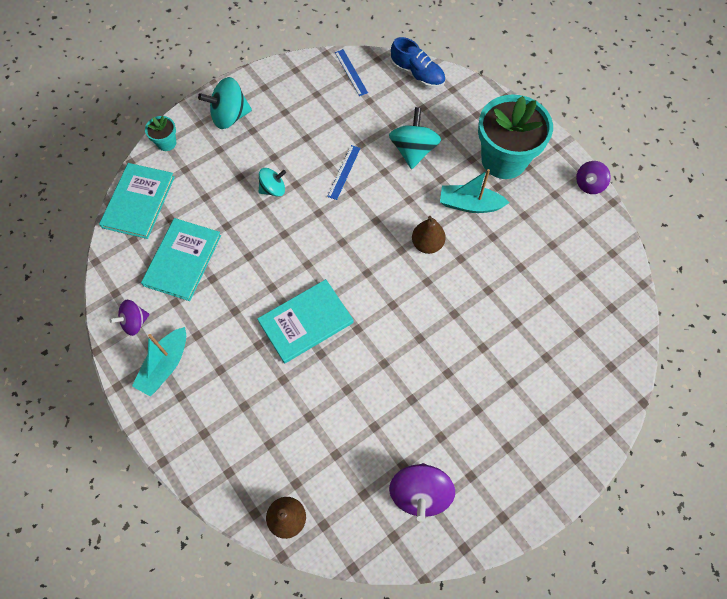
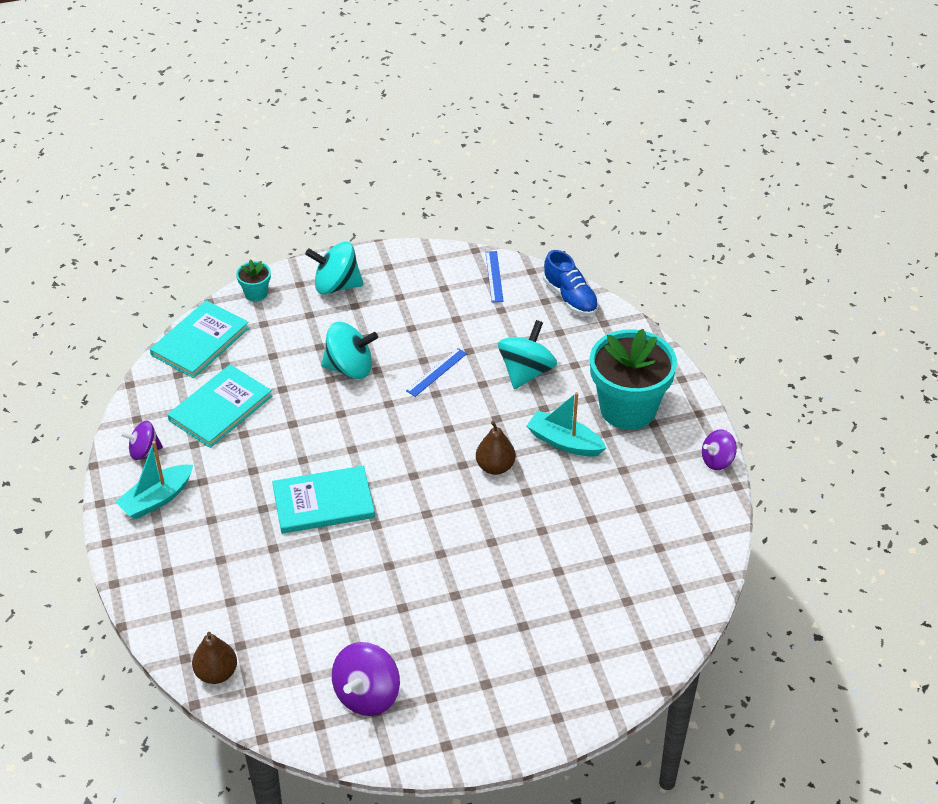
camera: 20 degrees right, 20 degrees down
turquoise spinning top [259,168,286,197] -> turquoise spinning top [321,322,378,379], size x1.60

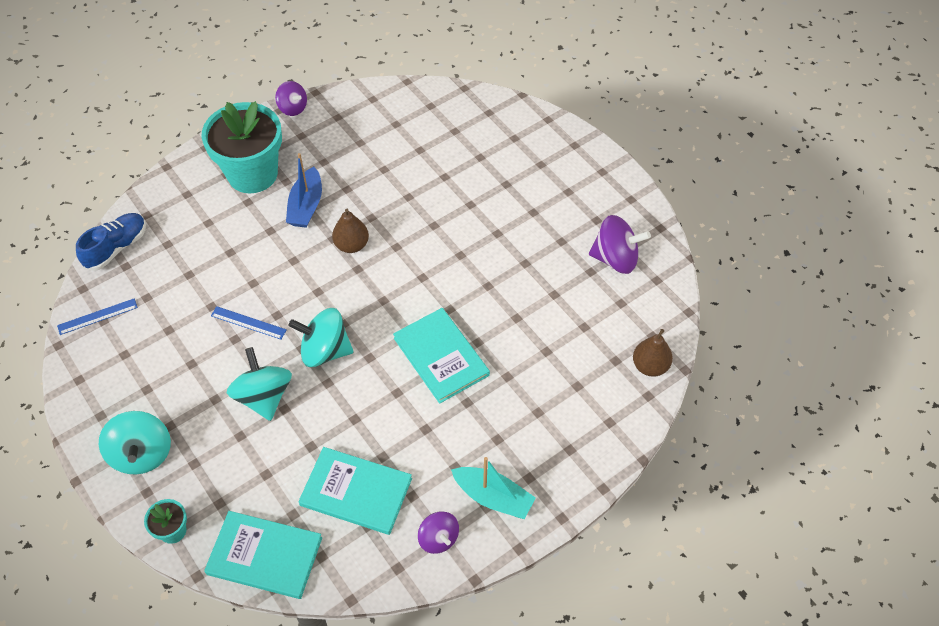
camera: 110 degrees left, 10 degrees up
turquoise spinning top [498,320,557,389] -> turquoise spinning top moved to [288,308,353,367]
turquoise boat [527,392,606,456] -> blue boat [286,153,322,228]

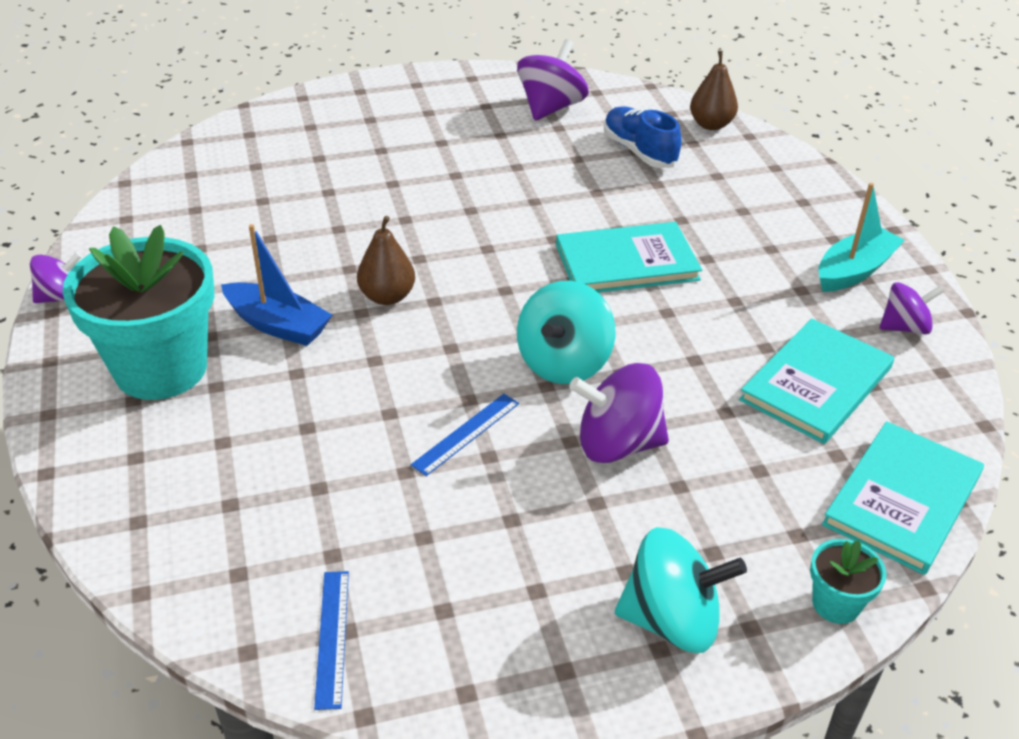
camera: 70 degrees left, 15 degrees down
blue shoe [76,213,146,271] -> blue shoe moved to [604,106,682,168]
turquoise spinning top [227,347,292,421] -> purple spinning top [569,363,669,463]

